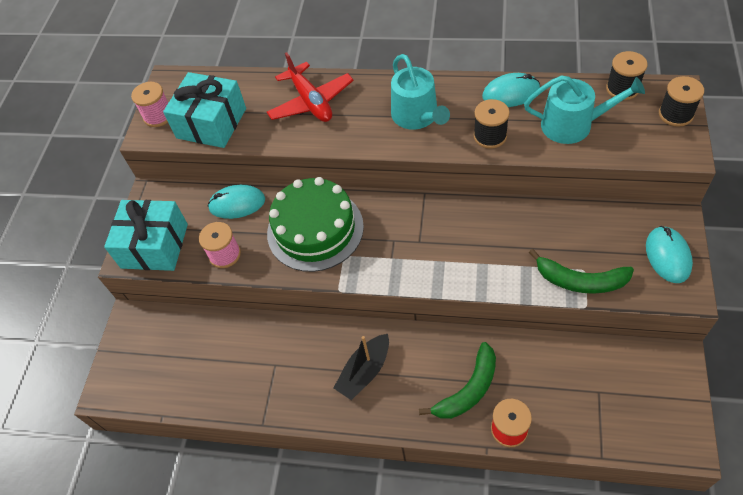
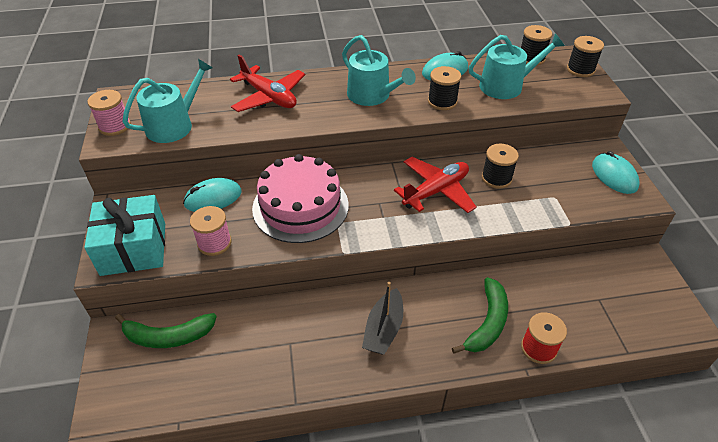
camera: 25 degrees left, 10 degrees down
turquoise gift [163,72,246,148] -> turquoise watering can [122,59,213,143]
green cake [267,177,364,272] -> pink cake [252,154,349,243]
green banana [529,249,634,294] -> green banana moved to [115,313,217,348]
none -> red plane [394,157,477,213]
none -> black spool [482,144,519,189]

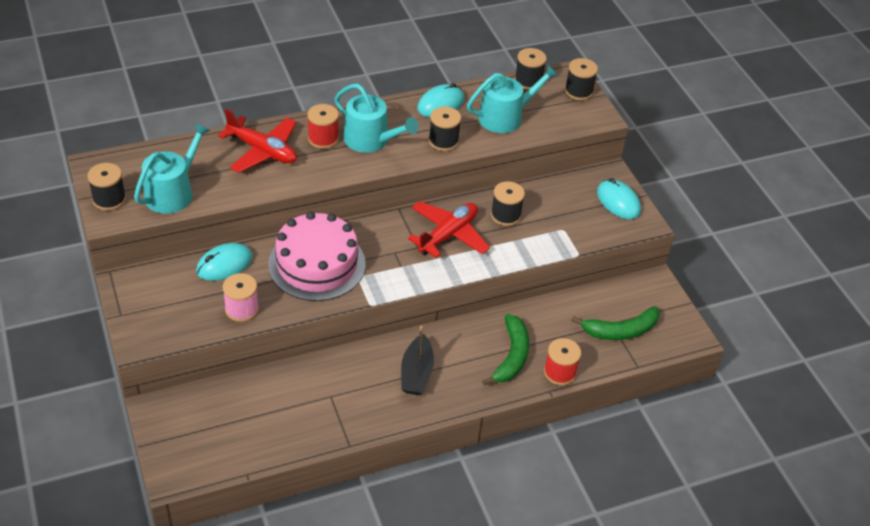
camera: 15 degrees left, 0 degrees up
turquoise gift [84,195,165,276] -> none
pink spool [87,90,131,136] -> black spool [87,163,126,211]
green banana [115,313,217,348] -> green banana moved to [571,306,660,340]
none -> red spool [307,104,339,149]

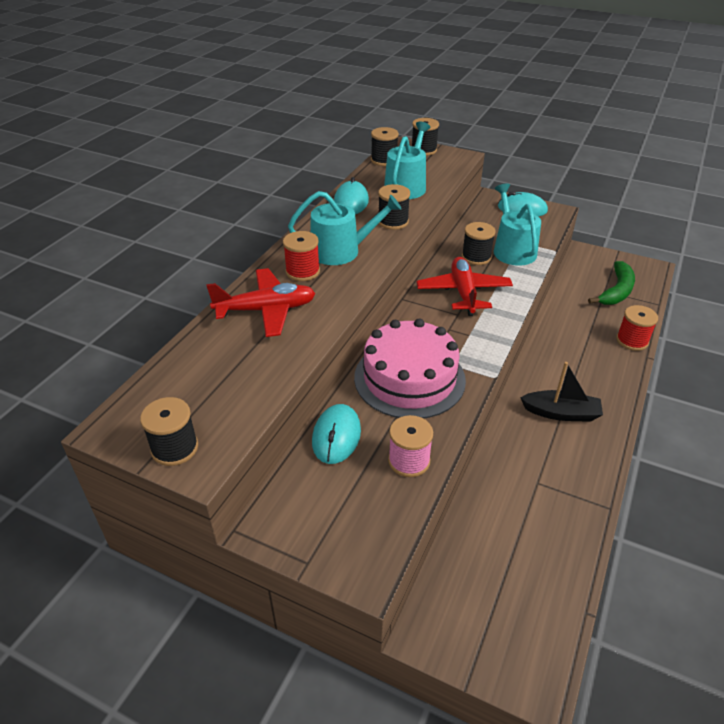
camera: 40 degrees left, 5 degrees down
turquoise watering can [134,123,211,214] -> turquoise watering can moved to [494,183,541,266]
black boat [401,326,434,395] -> black boat turned 45 degrees counterclockwise [520,362,603,422]
green banana [482,314,529,386] -> none

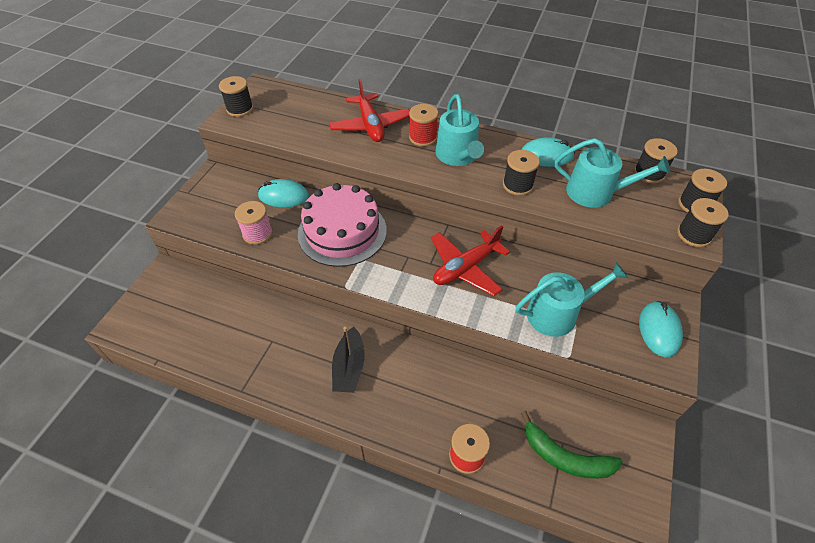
camera: 85 degrees right, 10 degrees up
red plane [416,257,513,316] -> red plane turned 150 degrees clockwise [431,225,510,296]
black spool [462,222,495,265] -> black spool moved to [677,198,729,247]

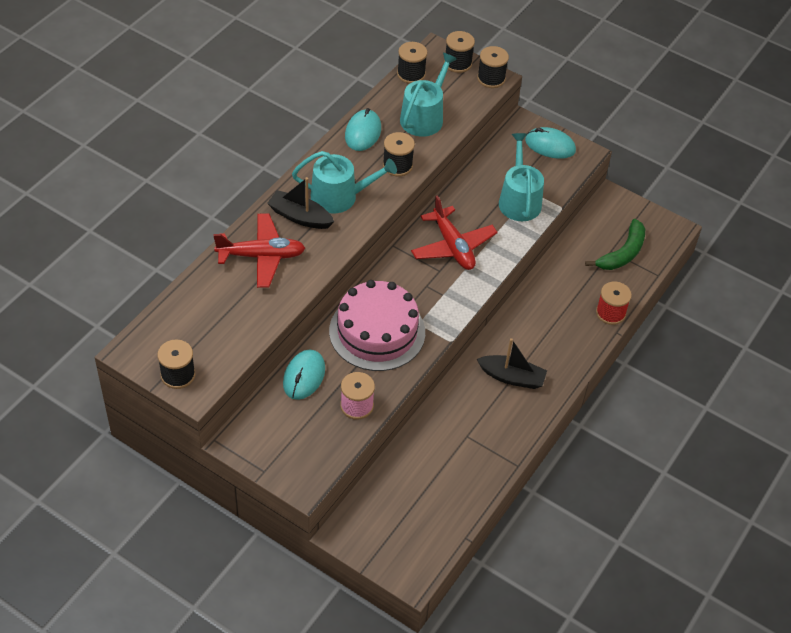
camera: 80 degrees left, 0 degrees up
red spool [409,104,438,146] -> black boat [267,177,334,229]

